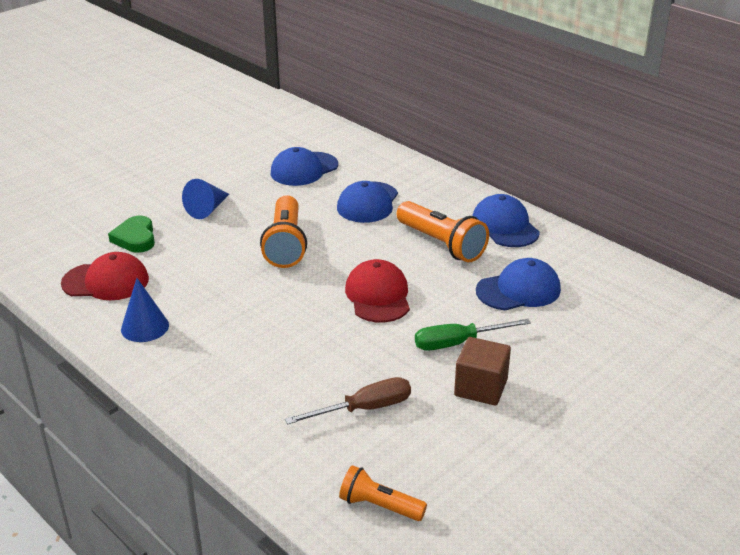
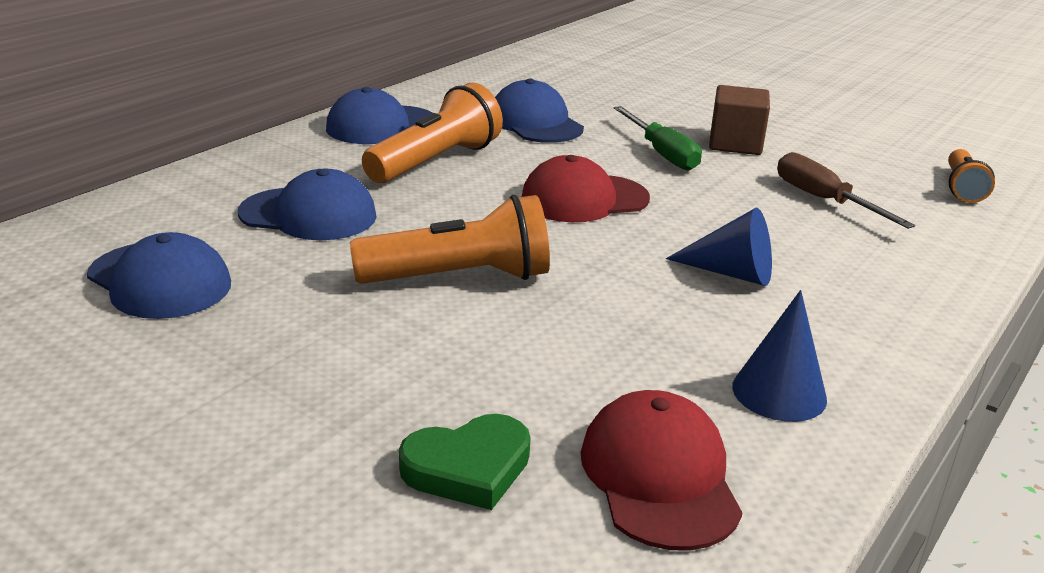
camera: 100 degrees left, 5 degrees down
blue cone [182,179,229,219] -> blue cone moved to [666,208,772,286]

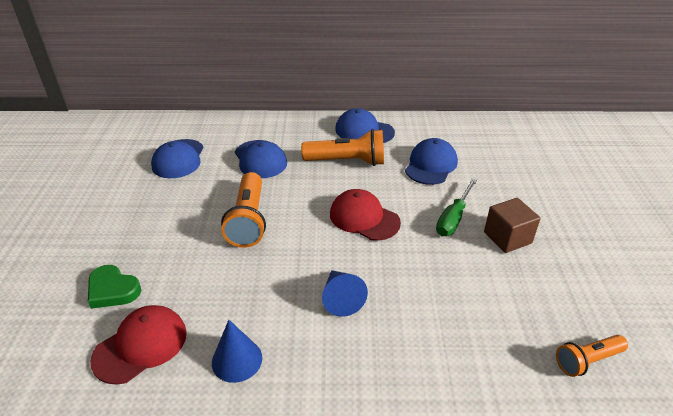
camera: 55 degrees right, 10 degrees up
orange flashlight [350,195,550,284] -> orange flashlight turned 45 degrees clockwise [221,172,266,248]
brown screwdriver [777,152,915,229] -> none

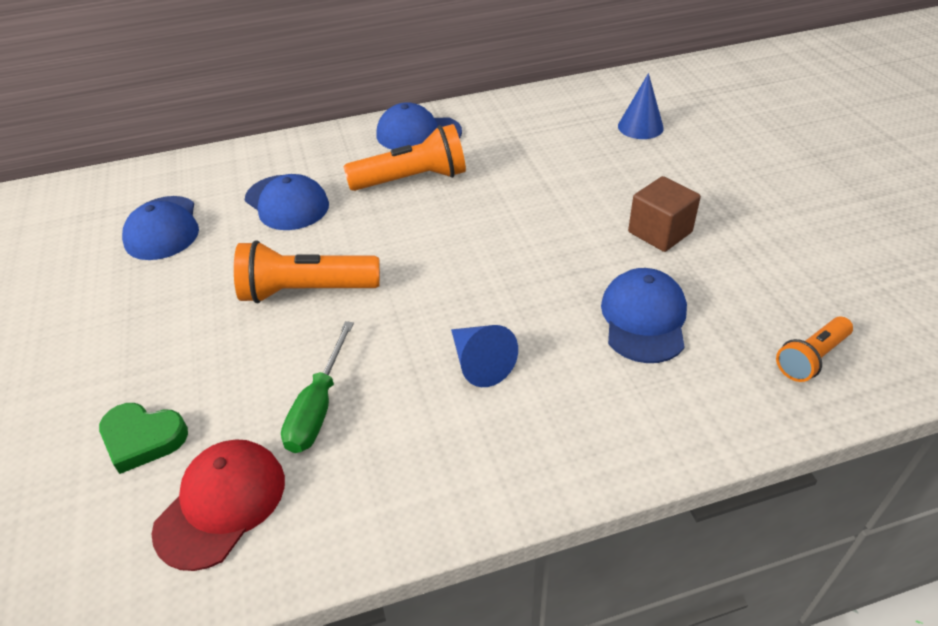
camera: 15 degrees left, 5 degrees up
blue cone [212,320,262,383] -> blue cone moved to [618,73,664,139]
orange flashlight [221,172,266,248] -> orange flashlight turned 105 degrees clockwise [234,240,380,303]
red cap [330,189,401,241] -> none
blue cap [405,138,458,185] -> blue cap moved to [601,268,687,363]
green screwdriver [436,178,477,236] -> green screwdriver moved to [281,321,354,453]

